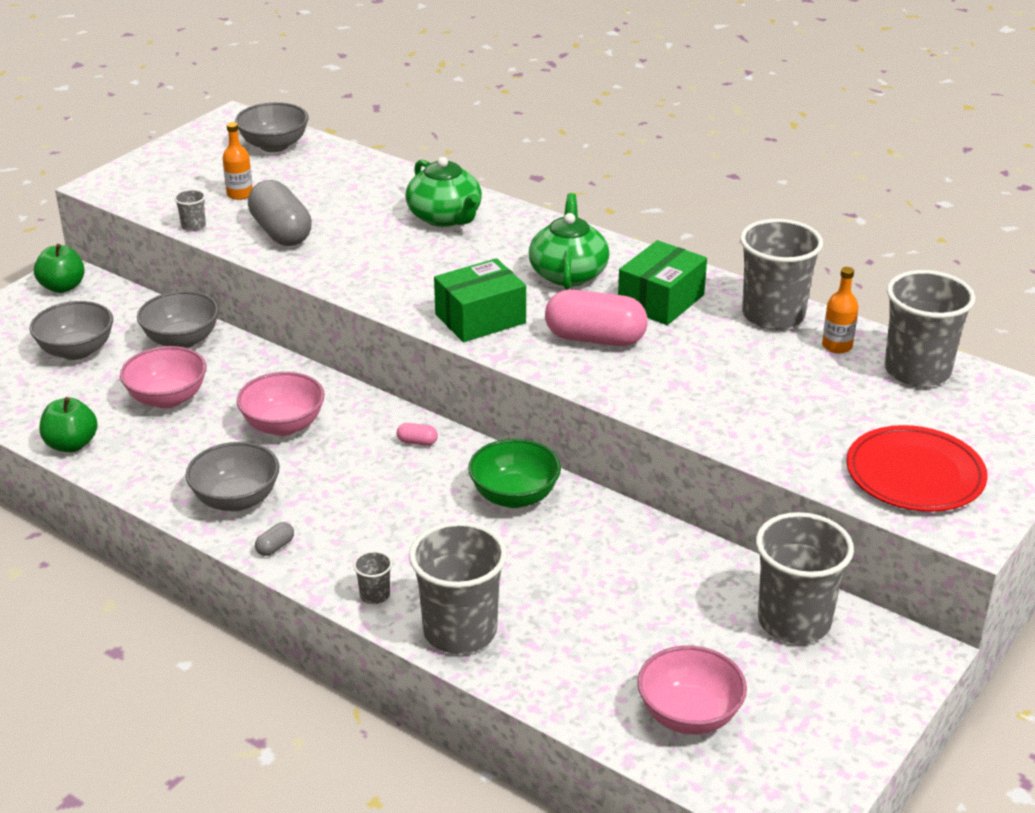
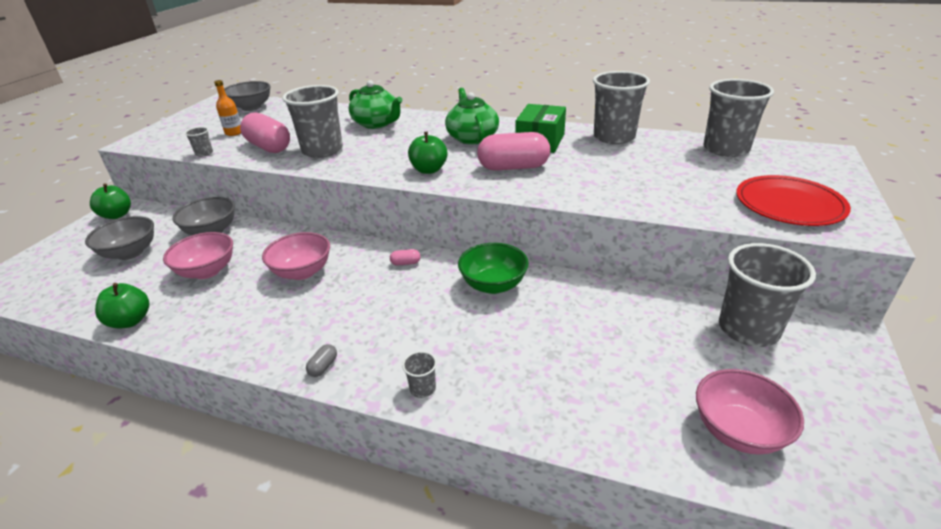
camera: 15 degrees left, 0 degrees up
grey bowl [186,442,280,511] -> none
grey capsule [248,180,312,246] -> pink capsule [240,113,290,153]
grey cup [409,521,507,654] -> grey cup moved to [282,85,343,158]
green box [434,258,526,342] -> green apple [408,132,448,174]
orange bottle [822,267,858,353] -> none

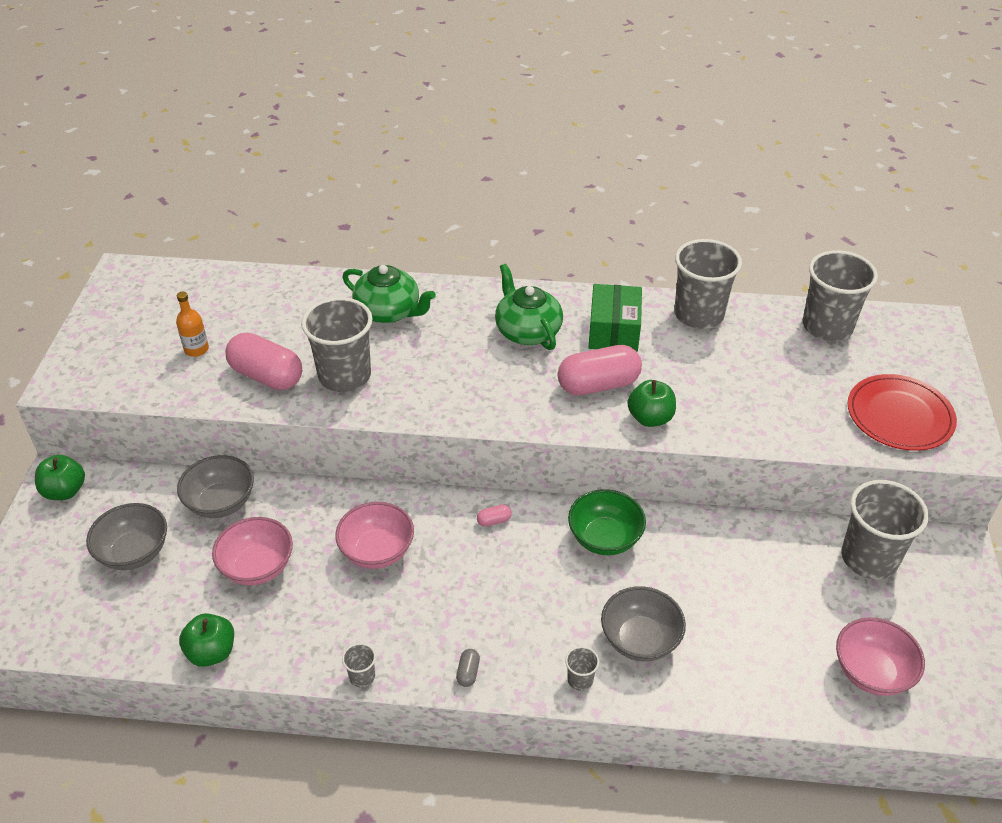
camera: 15 degrees left, 10 degrees up
grey cup [185,127,213,157] -> grey cup moved to [342,643,376,687]
grey bowl [224,81,271,111] -> grey bowl moved to [601,586,686,662]
green apple [408,132,448,174] -> green apple moved to [627,380,676,427]

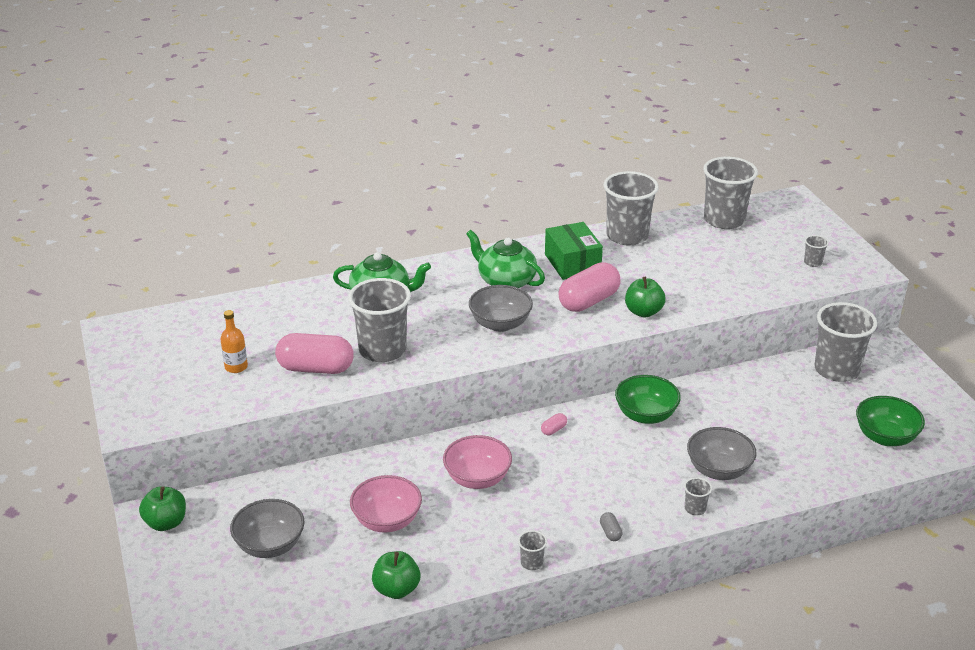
camera: 25 degrees left, 10 degrees down
grey bowl [177,455,254,518] -> grey bowl moved to [469,285,533,332]
pink bowl [836,617,925,696] -> green bowl [856,396,925,446]
red plate [848,374,957,451] -> grey cup [804,235,829,267]

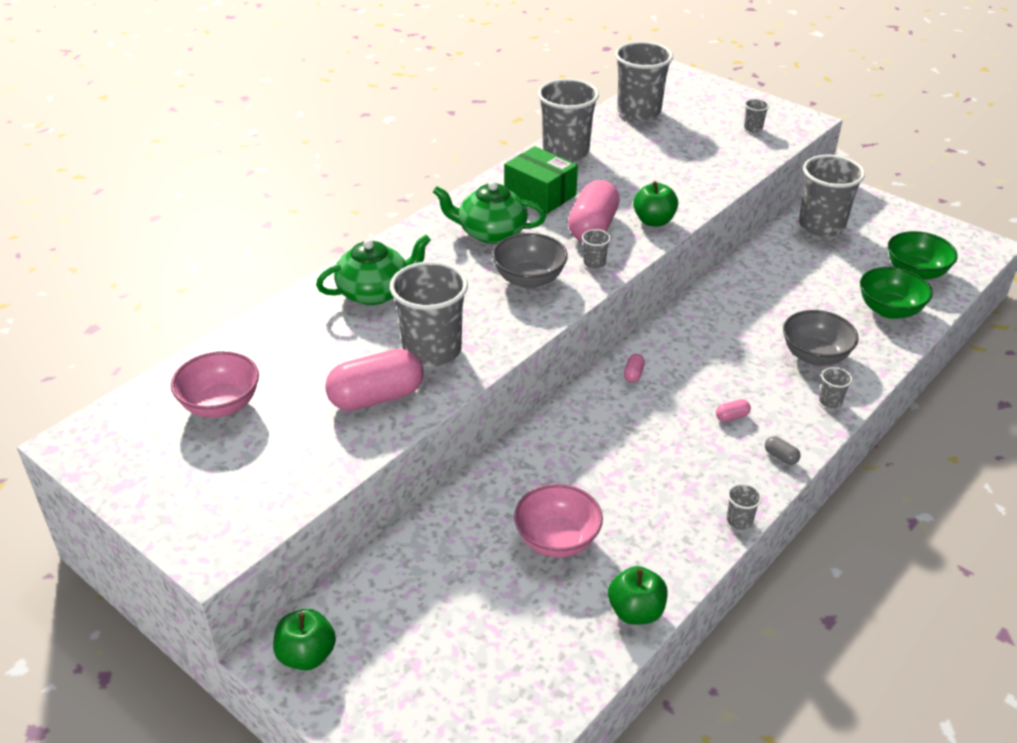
camera: 30 degrees left, 5 degrees up
orange bottle [220,310,248,373] -> none
grey bowl [230,499,304,558] -> none
pink bowl [443,435,512,489] -> pink bowl moved to [171,351,259,418]
green bowl [615,375,681,424] -> green bowl moved to [860,267,933,319]
none -> grey cup [582,229,611,269]
none -> pink capsule [716,399,751,422]

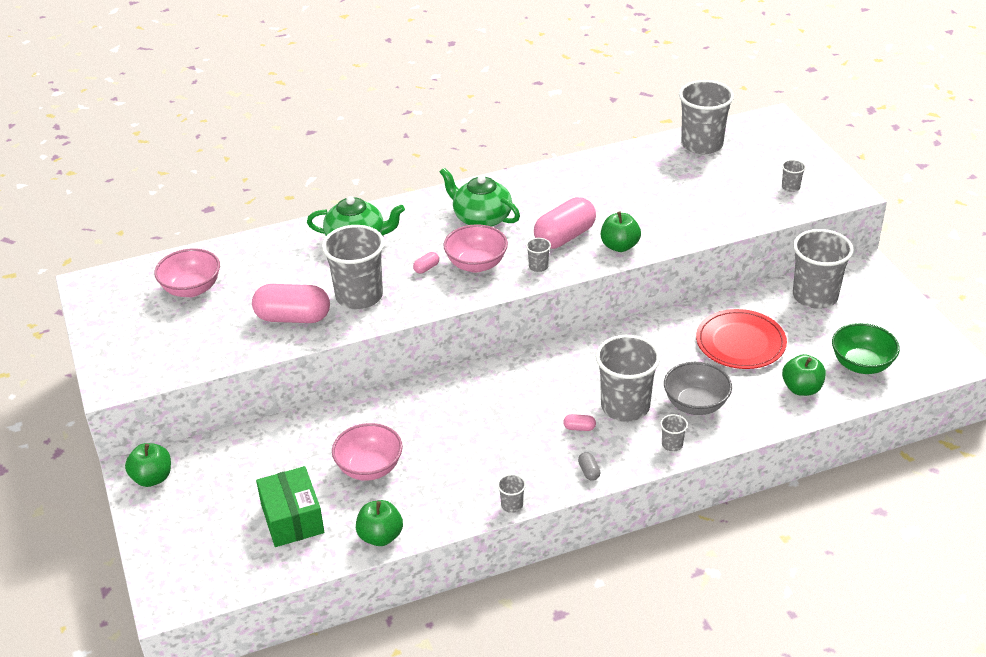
camera: 30 degrees right, 0 degrees up
grey bowl [492,233,568,288] -> pink bowl [443,224,508,273]
green box [504,146,578,214] -> green box moved to [256,466,324,547]
grey cup [538,79,599,162] -> grey cup moved to [596,335,660,422]
pink capsule [624,354,645,382] -> pink capsule moved to [413,252,439,274]
green bowl [860,267,933,319] -> green apple [782,354,826,396]
none -> red plate [696,309,787,369]

